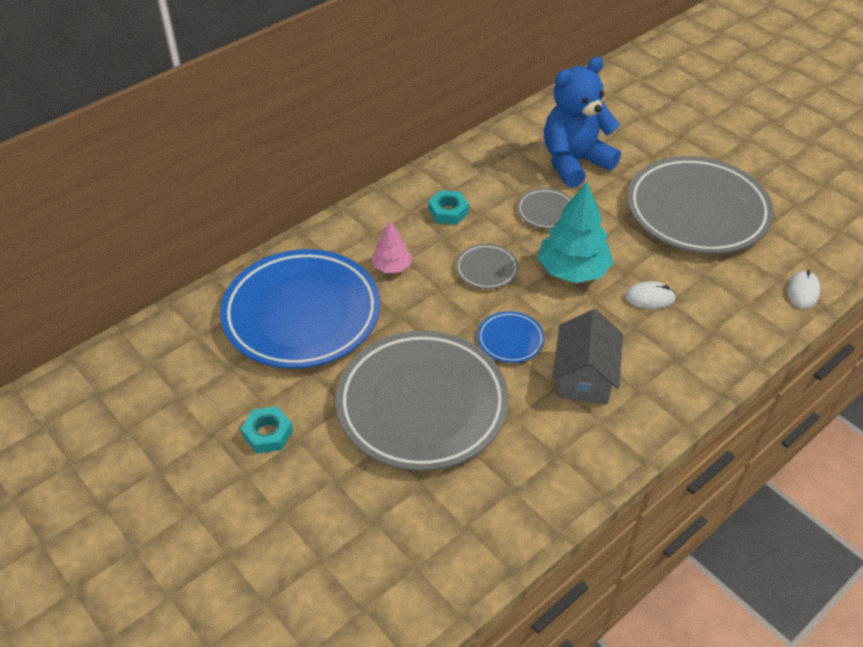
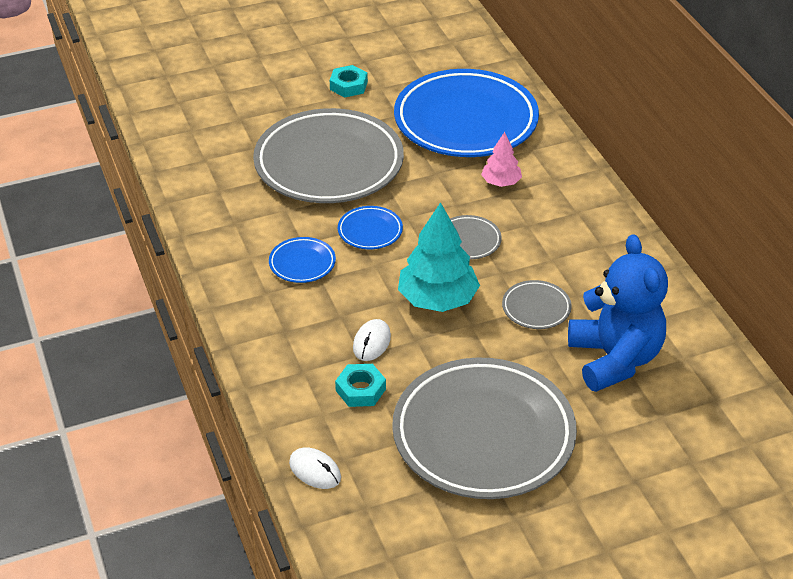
camera: 110 degrees right, 5 degrees down
turquoise nut [428,190,469,225] -> turquoise nut moved to [335,364,386,407]
grey house [552,309,623,404] -> blue plate [269,237,336,283]

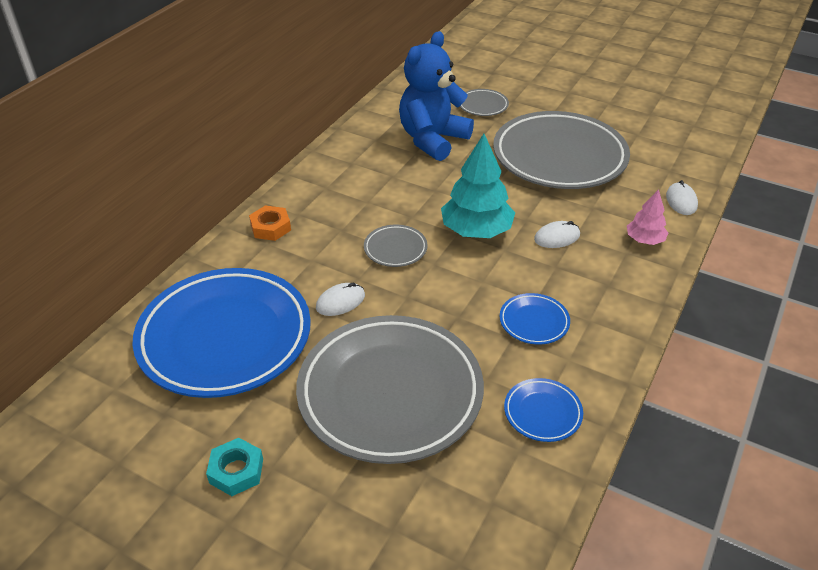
camera: 130 degrees left, 0 degrees up
turquoise nut [335,364,386,407] -> none
blue plate [338,206,403,249] -> blue plate moved to [504,378,583,442]
pink tree [481,132,522,187] -> pink tree moved to [627,189,668,245]
grey plate [502,280,572,329] -> grey plate moved to [459,89,509,116]
none -> orange nut [249,205,291,241]
none -> white mouse [316,283,365,316]

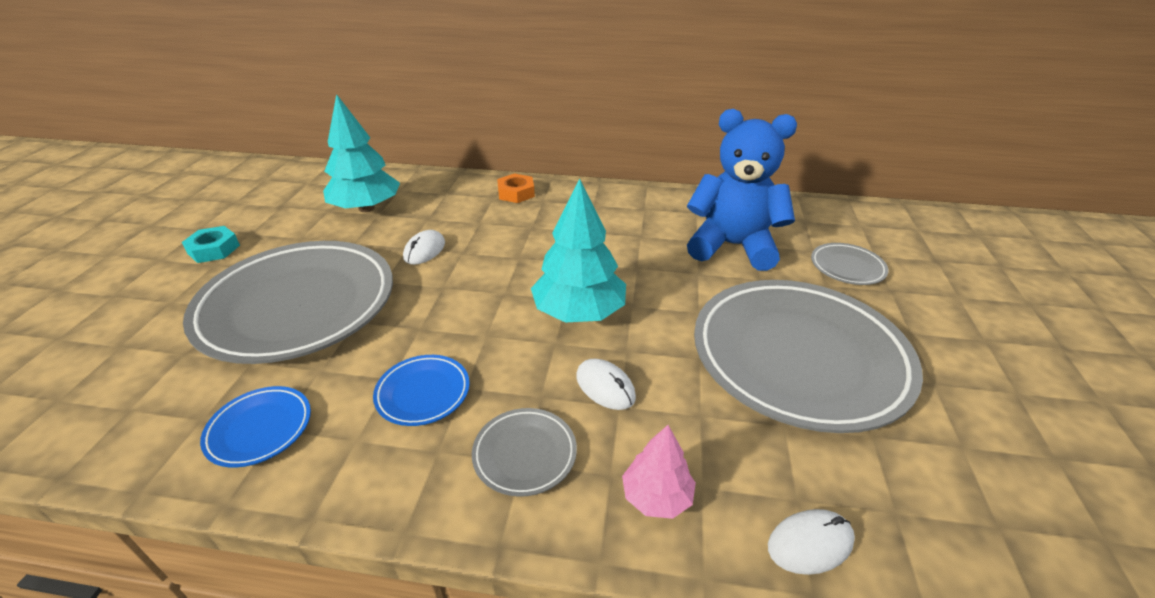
camera: 70 degrees right, 5 degrees down
blue plate [133,268,311,398] -> turquoise tree [323,94,400,212]
white mouse [316,283,365,316] -> white mouse turned 75 degrees clockwise [403,230,445,265]
grey plate [364,225,427,267] -> grey plate moved to [472,408,577,497]

